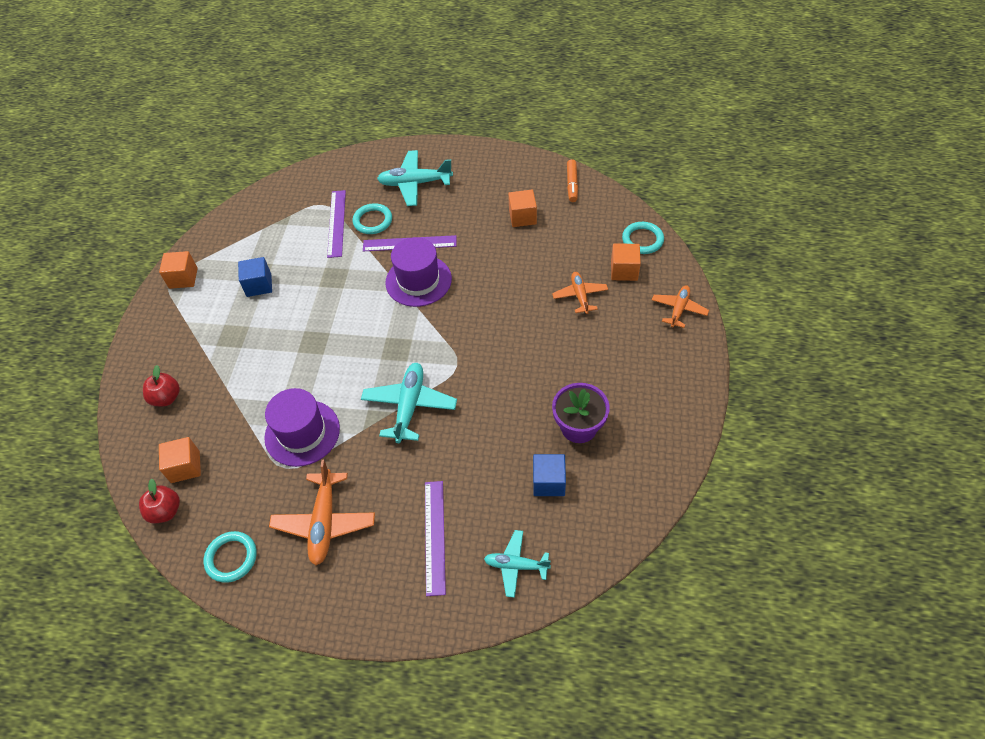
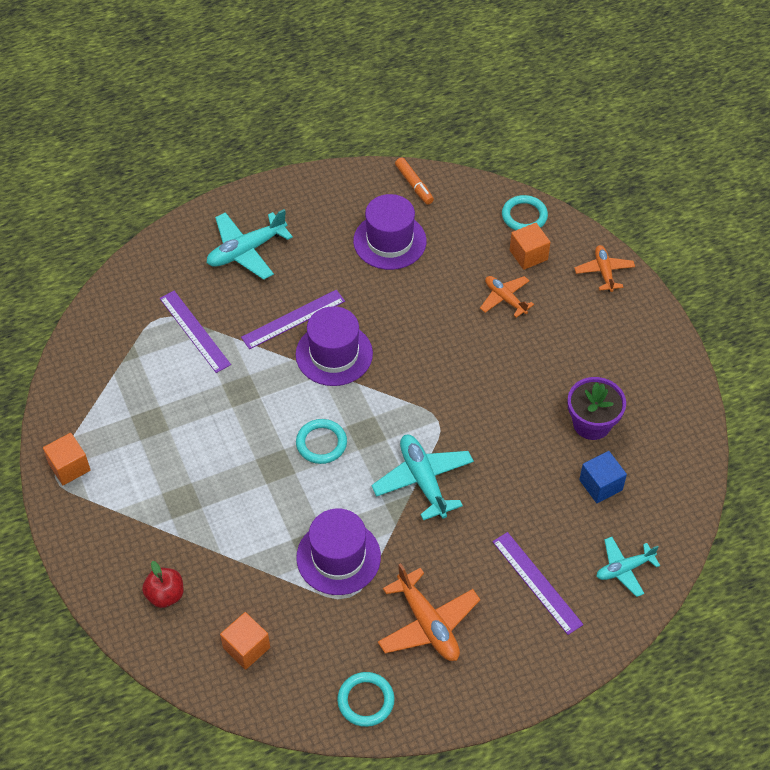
camera: 35 degrees left, 0 degrees up
red apple [139,479,180,523] -> none
blue cube [238,257,272,297] -> none
turquoise ring [353,203,392,234] -> turquoise ring moved to [296,419,347,464]
orange cube [508,190,537,227] -> purple hat [353,194,427,270]

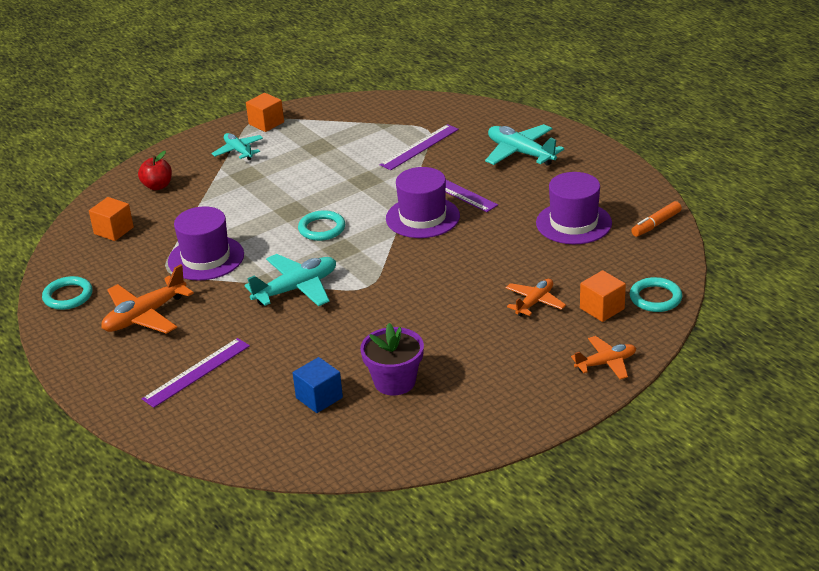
camera: 80 degrees right, 20 degrees down
turquoise plane [596,537,660,597] -> turquoise plane moved to [212,133,263,160]

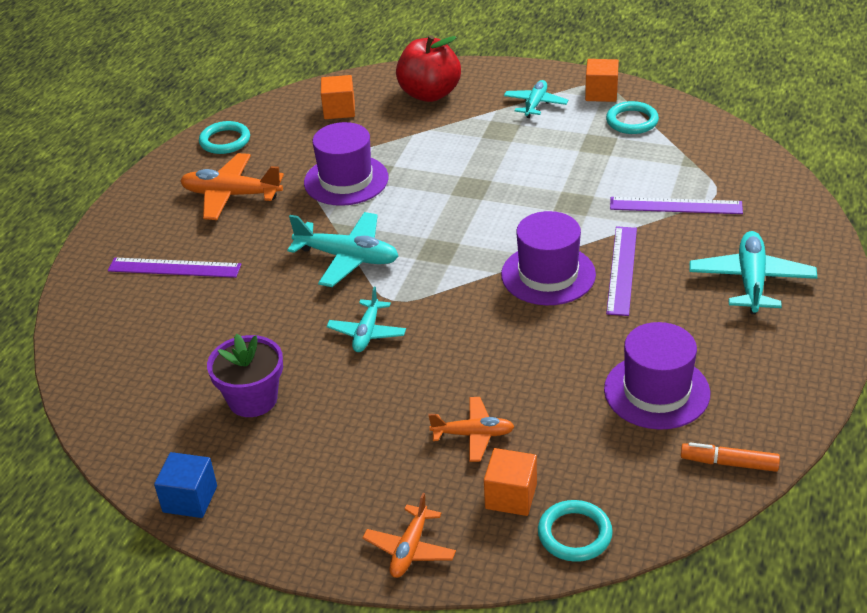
camera: 55 degrees right, 5 degrees up
red apple [138,151,172,190] -> red apple [396,35,461,102], size x1.73
blue cube [293,357,343,413] -> blue cube moved to [154,452,217,518]
turquoise ring [298,210,345,241] -> turquoise ring moved to [606,101,659,134]
orange plane [571,336,636,379] -> orange plane turned 75 degrees clockwise [363,493,456,578]
none -> turquoise plane [327,287,406,352]

